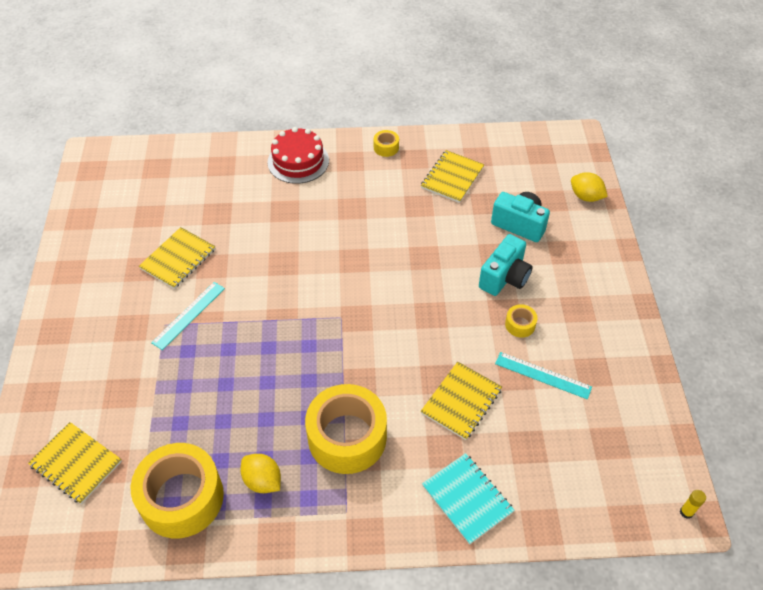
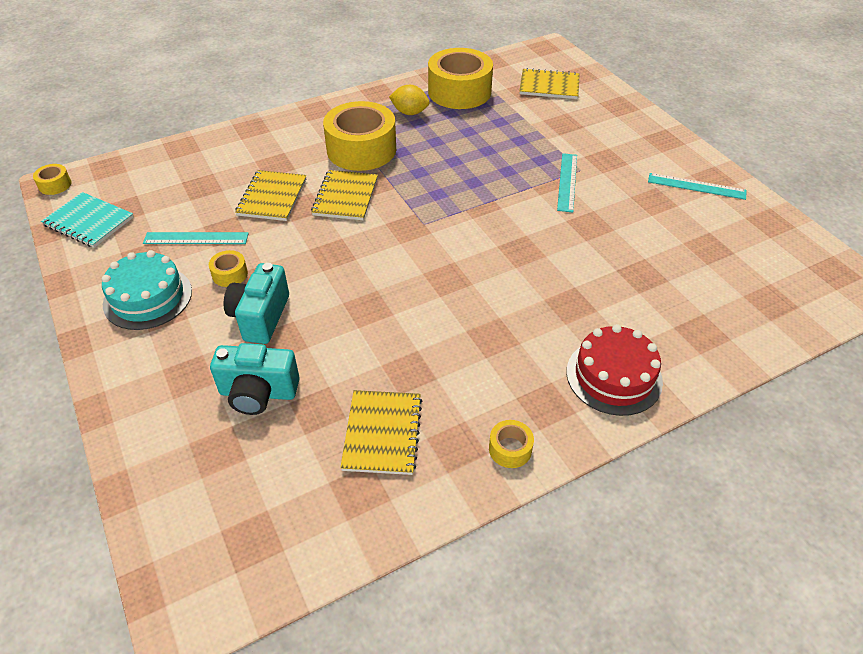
camera: 155 degrees right, 5 degrees down
yellow notebook [139,227,216,289] -> yellow notebook moved to [311,170,378,220]
turquoise notebook [422,453,515,545] -> turquoise notebook moved to [41,192,134,248]
yellow lemon [571,172,608,202] -> none
yellow glue stick [680,490,706,519] -> yellow tape [33,164,72,195]
none -> turquoise cake [102,250,192,330]
none -> turquoise ruler [648,173,746,200]

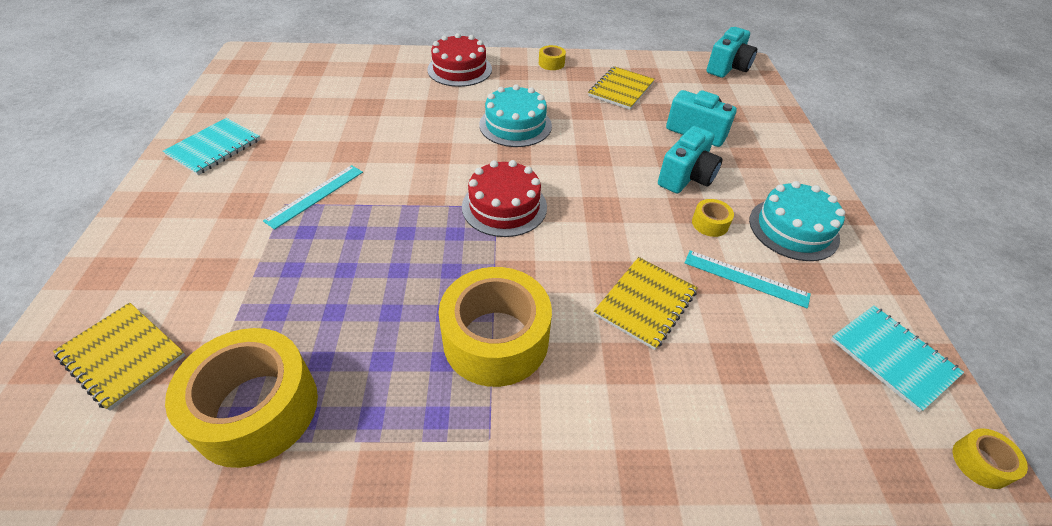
camera: 155 degrees left, 0 degrees up
yellow notebook [311,170,378,220] -> none
yellow lemon [389,85,429,115] -> none
turquoise ruler [648,173,746,200] -> turquoise notebook [163,118,261,175]
none -> red cake [462,160,547,237]
none -> turquoise cake [479,84,552,147]
none -> turquoise camera [706,27,757,78]

